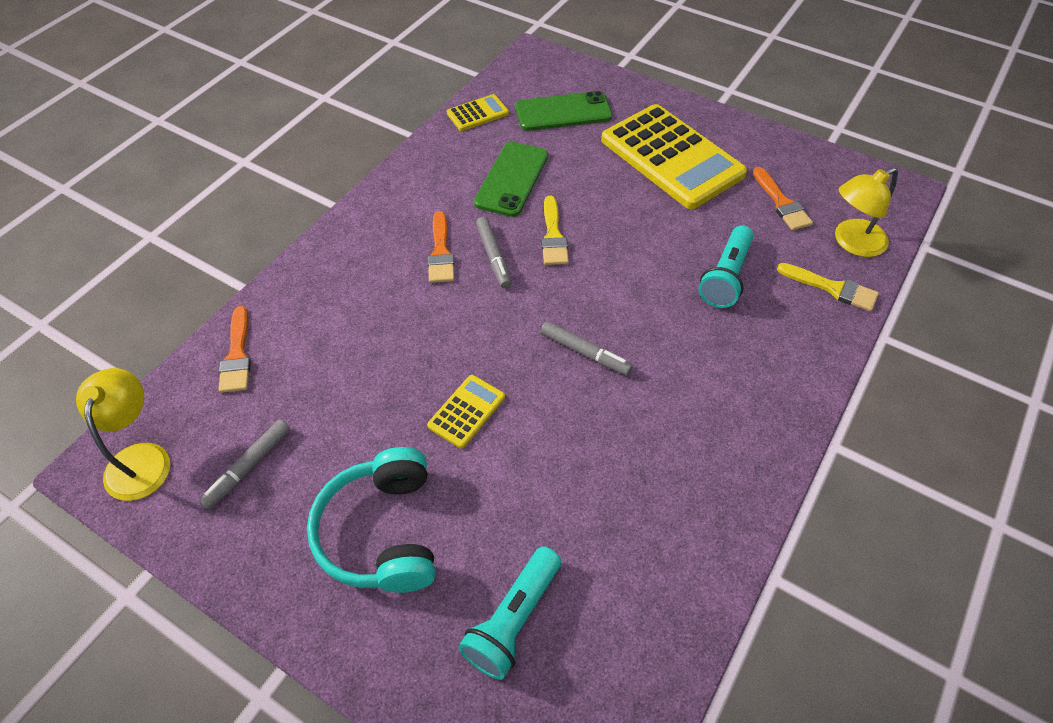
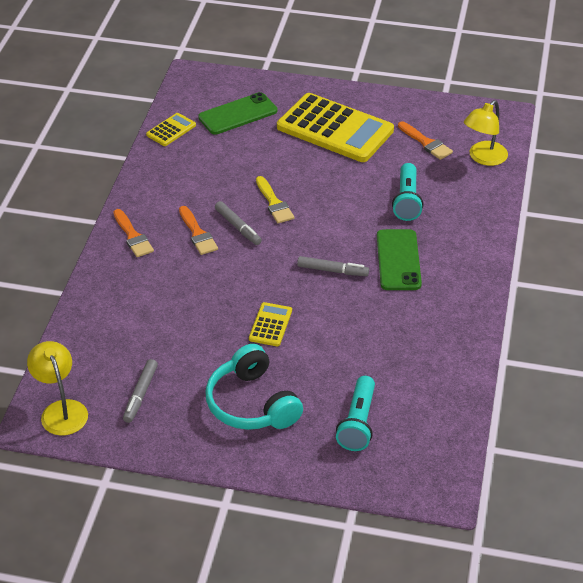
camera: 20 degrees left, 10 degrees down
orange brush [219,306,251,393] -> orange brush moved to [113,209,154,257]
green phone [474,142,548,217] -> green phone moved to [377,229,422,290]
yellow brush [777,263,879,311] -> none

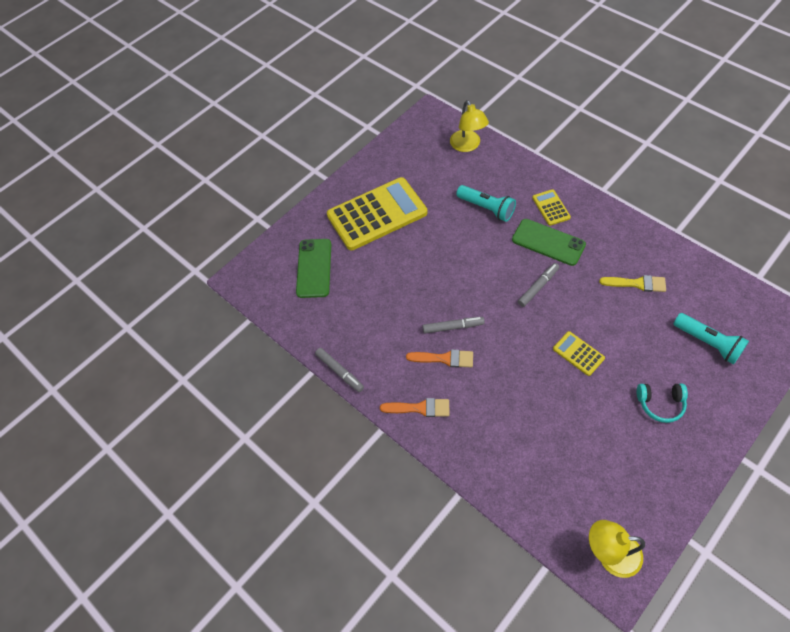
camera: 55 degrees left, 15 degrees up
grey marker [123,359,158,423] -> grey marker moved to [315,348,364,392]
yellow calculator [146,113,196,146] -> yellow calculator moved to [532,189,571,226]
turquoise headphones [205,344,303,430] -> turquoise headphones [637,384,688,423], size x0.59
yellow brush [256,176,294,223] -> yellow brush moved to [599,275,666,292]
orange brush [398,121,453,160] -> none

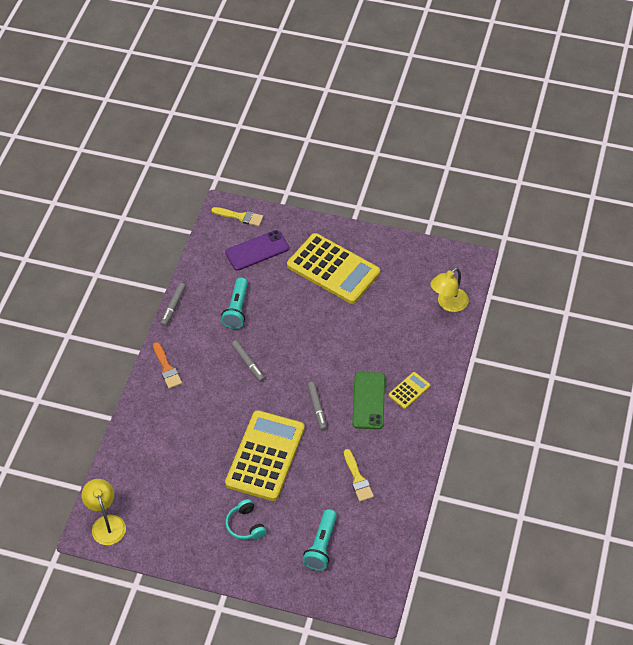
camera: 60 degrees right, 5 degrees down
green phone [296,239,331,298] -> purple phone [225,230,289,271]
orange brush [406,349,473,367] -> none
turquoise flashlight [456,185,516,222] -> turquoise flashlight moved to [221,278,248,329]
grey marker [518,263,559,307] -> grey marker turned 60 degrees clockwise [307,382,327,431]
yellow calculator [553,331,605,376] -> yellow calculator [225,410,305,501], size x2.28
none -> yellow brush [211,207,263,226]

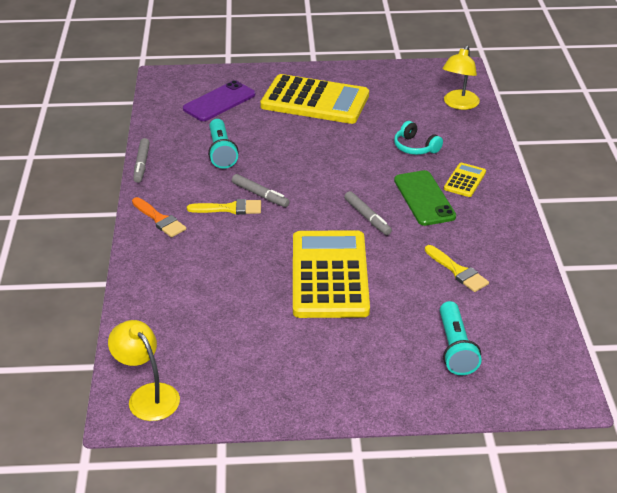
camera: 20 degrees left, 15 degrees down
yellow brush [211,207,263,226] -> yellow brush moved to [187,199,261,215]
turquoise headphones [226,499,266,540] -> turquoise headphones moved to [394,121,443,155]

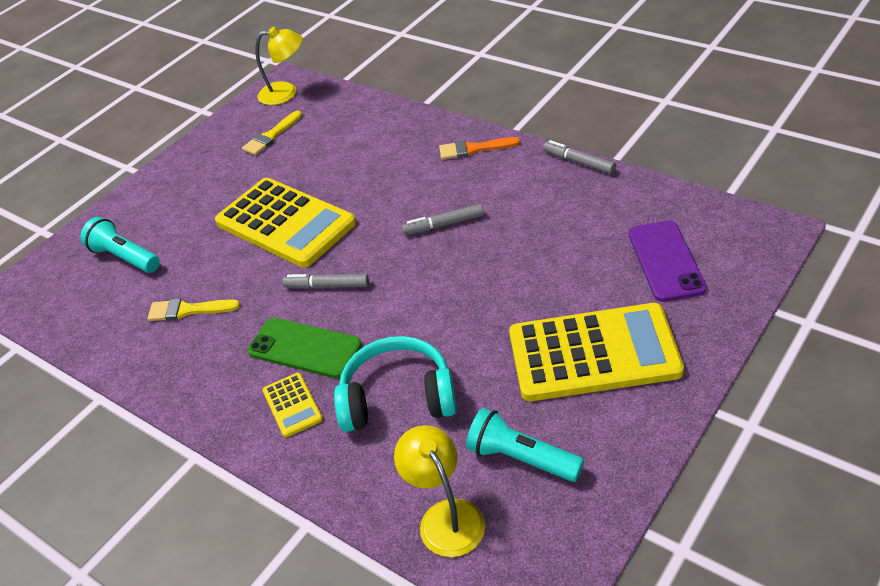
camera: 135 degrees right, 5 degrees up
yellow brush [187,199,261,215] -> yellow brush moved to [242,111,302,155]
turquoise flashlight [208,119,238,169] -> turquoise flashlight moved to [466,408,584,482]
yellow calculator [260,74,369,124] -> yellow calculator turned 150 degrees counterclockwise [509,303,684,401]
turquoise headphones [394,121,443,155] -> turquoise headphones [334,336,457,432], size x1.71

